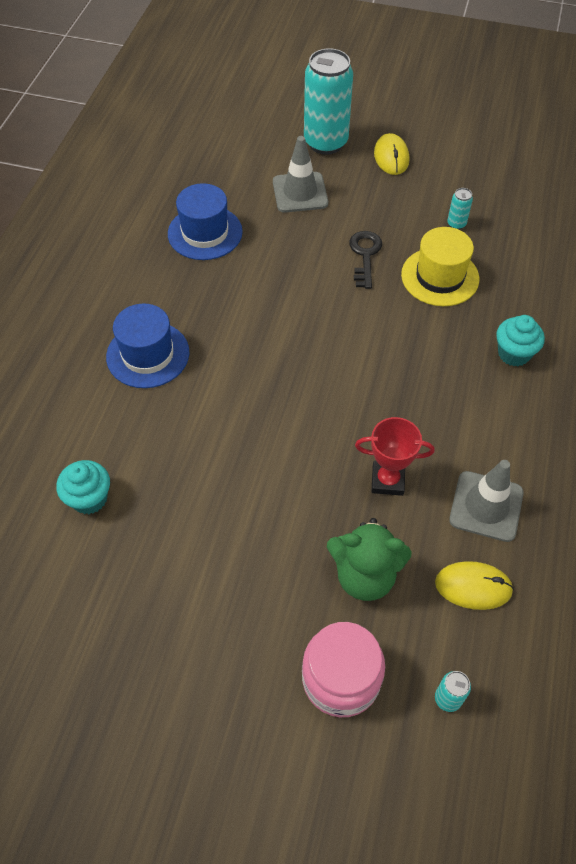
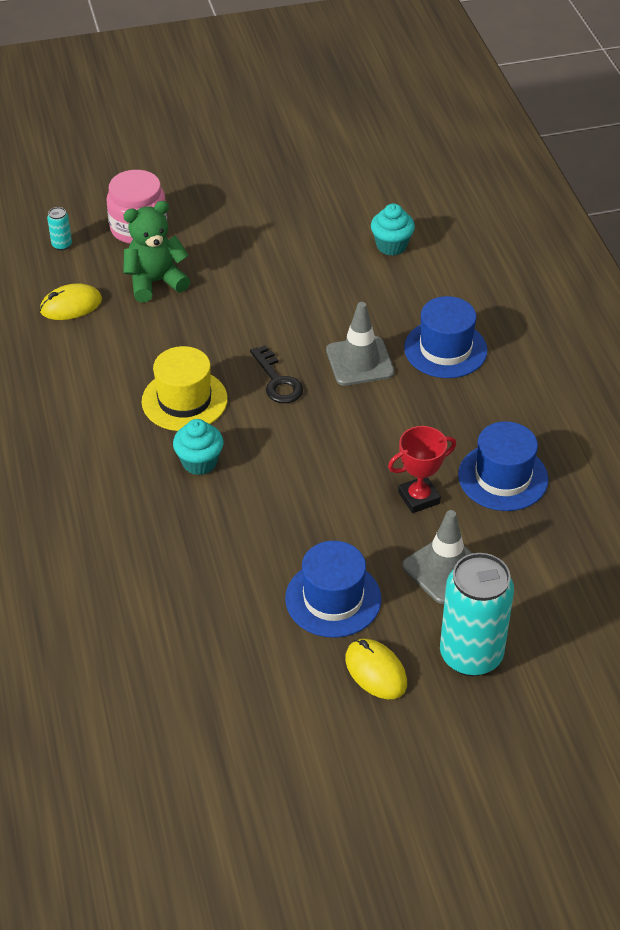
camera: 150 degrees right, 10 degrees down
black key [349,231,382,289] -> black key moved to [250,345,303,403]
red trophy [355,417,435,496] -> red trophy moved to [388,426,456,513]
yellow hat [401,227,479,306] -> yellow hat moved to [142,346,228,431]
turquoise can [447,188,473,230] -> none
grey traffic cone [449,460,524,542] -> grey traffic cone moved to [326,302,394,386]
turquoise cupcake [496,315,545,366] -> turquoise cupcake moved to [173,419,223,475]
none -> blue hat [285,541,381,638]

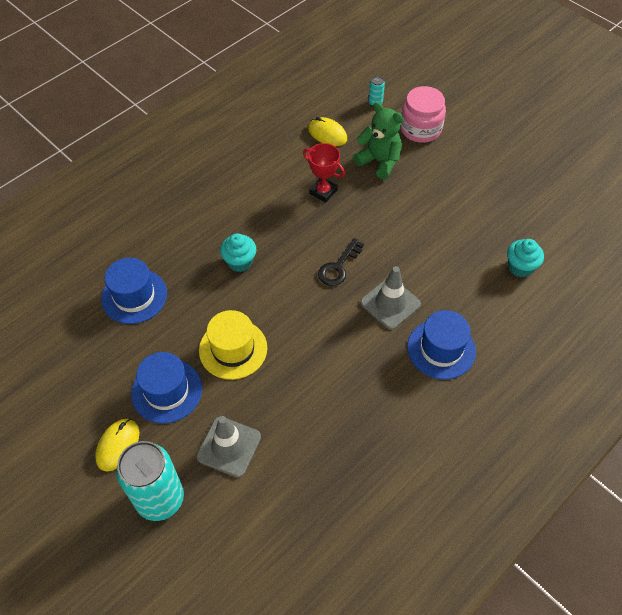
camera: 60 degrees right, 10 degrees up
yellow hat [142,346,228,431] -> yellow hat moved to [199,310,267,380]
red trophy [388,426,456,513] -> red trophy moved to [303,143,345,203]
blue hat [458,421,548,511] -> blue hat moved to [101,258,167,324]

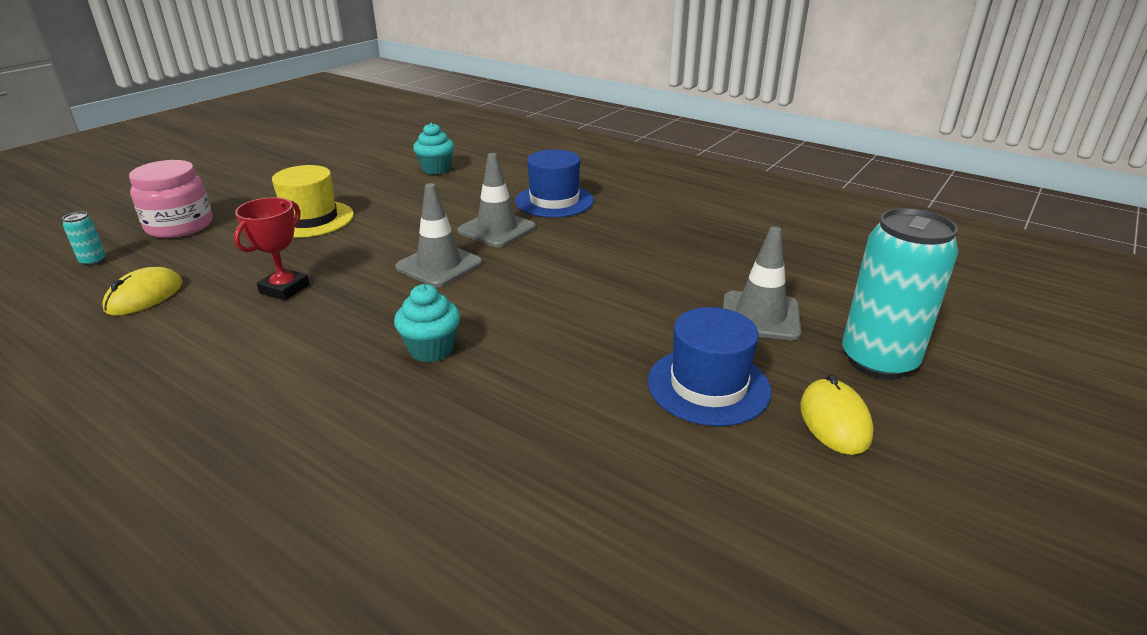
camera: 100 degrees left, 25 degrees down
yellow mouse [95,419,139,471] -> yellow mouse turned 75 degrees clockwise [800,374,874,455]
blue hat [101,258,167,324] -> none
yellow hat [199,310,267,380] -> yellow hat moved to [272,165,354,238]
black key [318,238,364,286] -> grey traffic cone [395,183,483,287]
green teddy bear [353,102,404,179] -> none

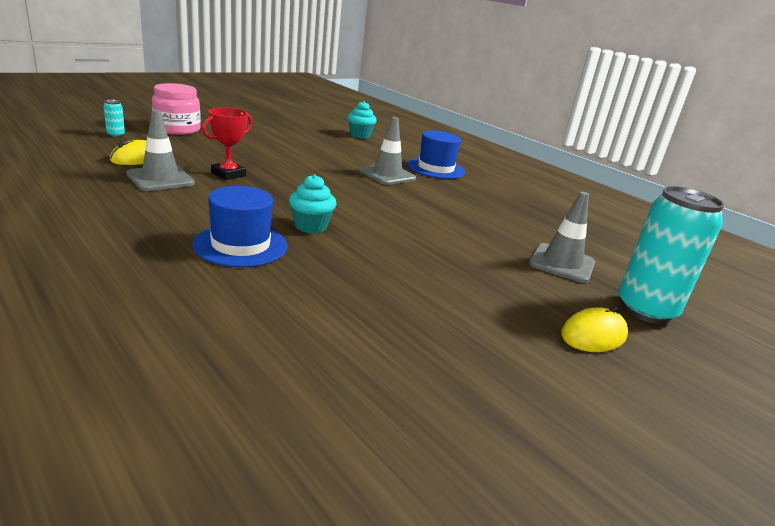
camera: 10 degrees right, 5 degrees down
yellow hat [272,165,354,238] -> none
grey traffic cone [395,183,483,287] -> grey traffic cone moved to [127,110,195,191]
blue hat [648,307,771,426] -> blue hat moved to [192,186,287,267]
yellow mouse [800,374,874,455] -> yellow mouse turned 45 degrees clockwise [561,306,628,352]

